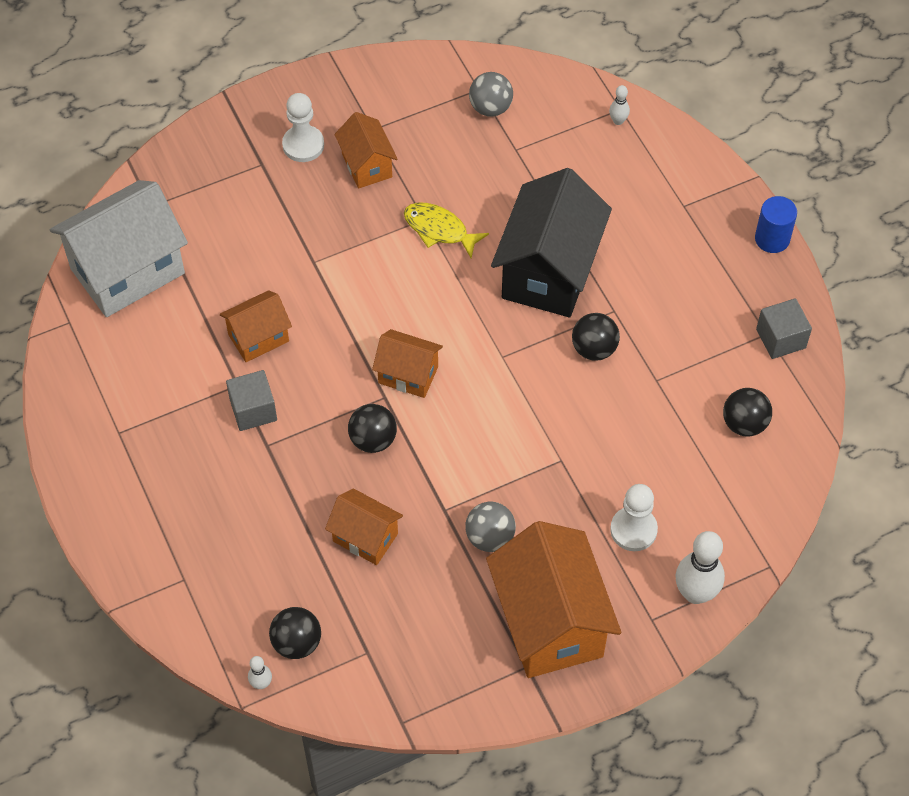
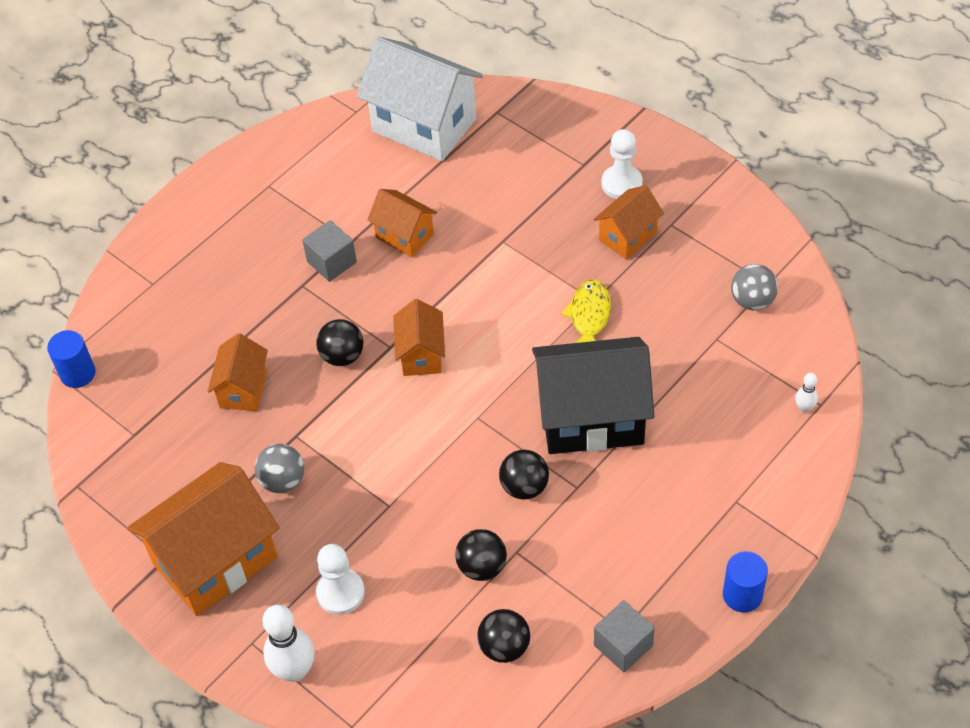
camera: 70 degrees right, 5 degrees down
white bowling pin [248,656,272,689] -> blue cylinder [47,330,96,388]
black ball [269,607,321,659] -> black ball moved to [455,529,507,581]

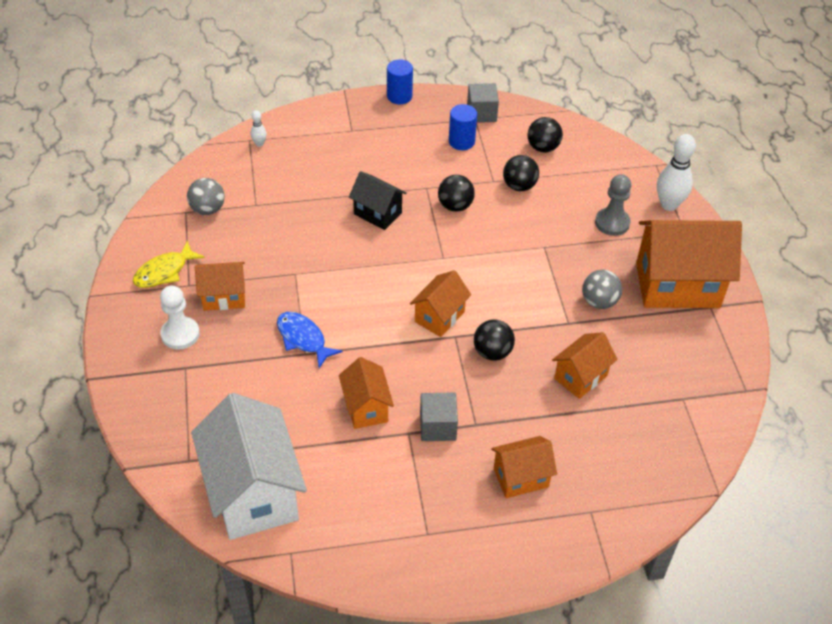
camera: 145 degrees left, 5 degrees down
blue cylinder [47,330,96,388] -> blue cylinder moved to [449,104,477,150]
white pawn [316,544,365,615] -> grey pawn [595,174,631,236]
black house [532,337,654,454] -> black house [349,171,407,230], size x0.53
yellow fish [562,280,611,343] -> yellow fish moved to [133,241,205,288]
none -> blue fish [277,312,343,368]
none -> orange house [491,436,557,498]

